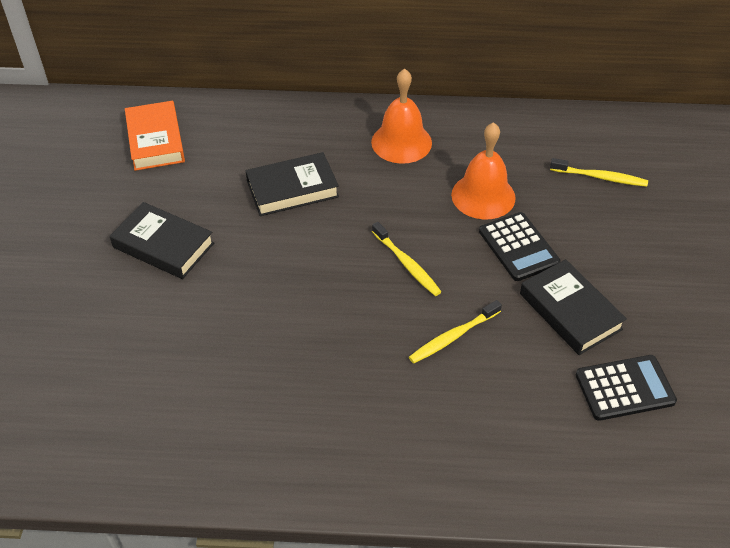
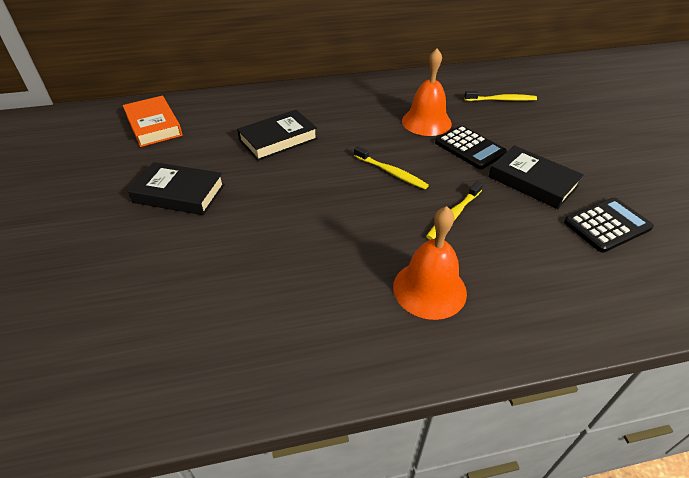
camera: 15 degrees left, 5 degrees down
orange bell [371,69,432,164] -> orange bell moved to [393,206,467,320]

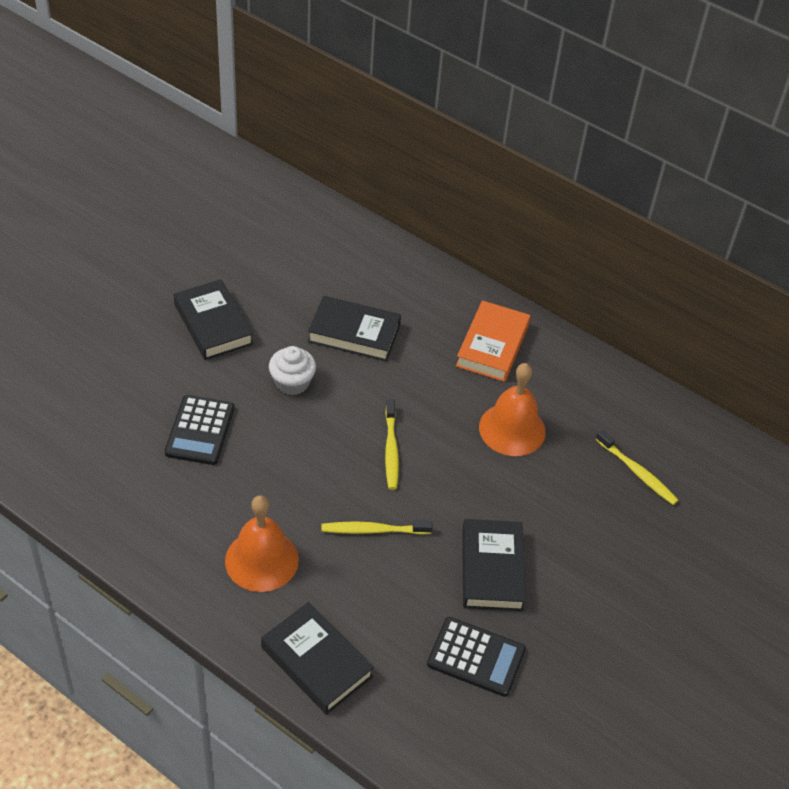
camera: 45 degrees right, 5 degrees up
orange book [123,96,183,147] -> orange book moved to [456,300,530,382]
black calculator [435,126,507,169] -> black calculator moved to [165,395,235,465]
none -> black book [261,602,374,715]
none -> white cupcake [269,346,316,395]

